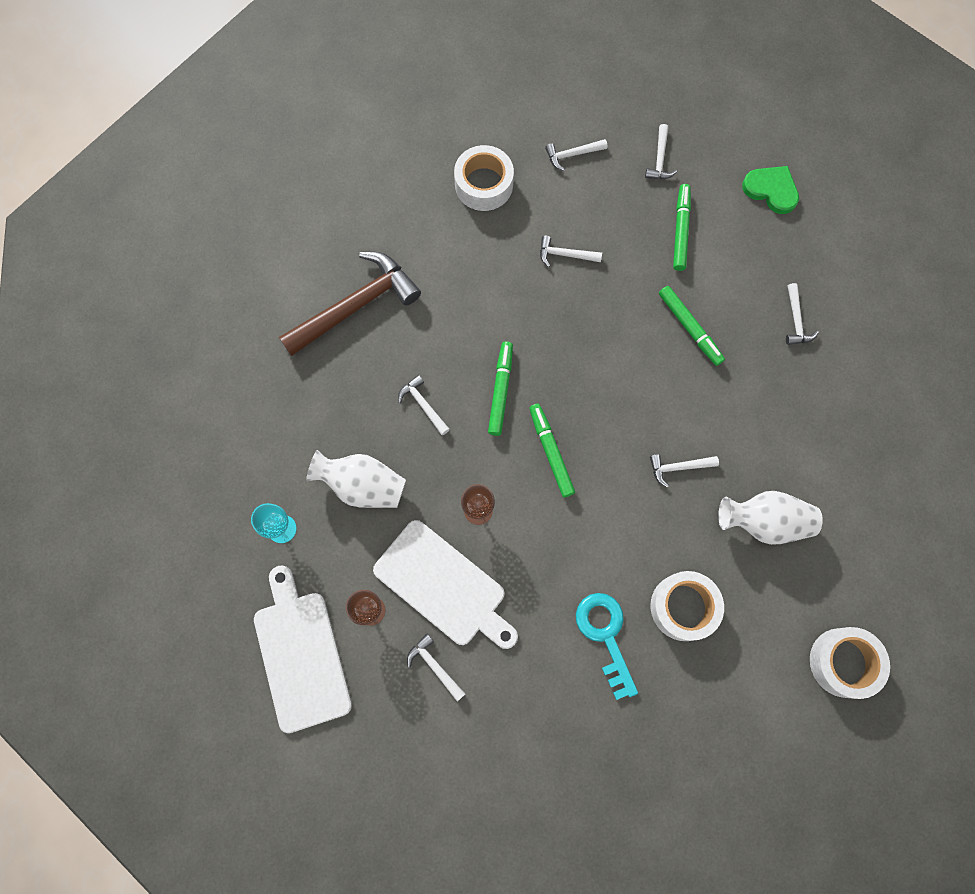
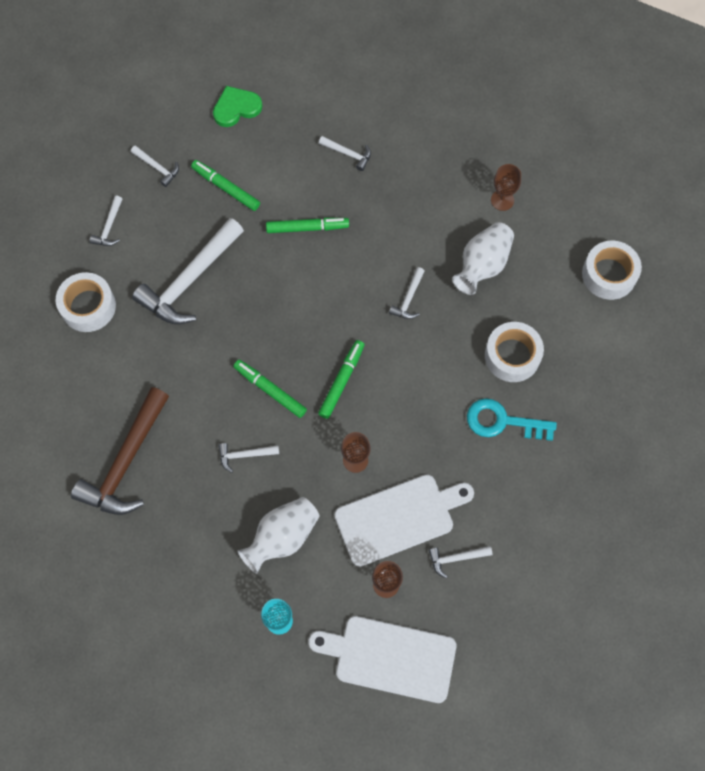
camera: 60 degrees left, 5 degrees down
brown hammer [279,252,421,356] -> brown hammer turned 150 degrees counterclockwise [71,387,169,515]
green marker [529,404,575,497] -> green marker turned 105 degrees clockwise [318,340,365,419]
white hammer [540,235,602,267] -> white hammer [132,218,244,324], size x2.25
none -> brown goblet [491,164,521,211]

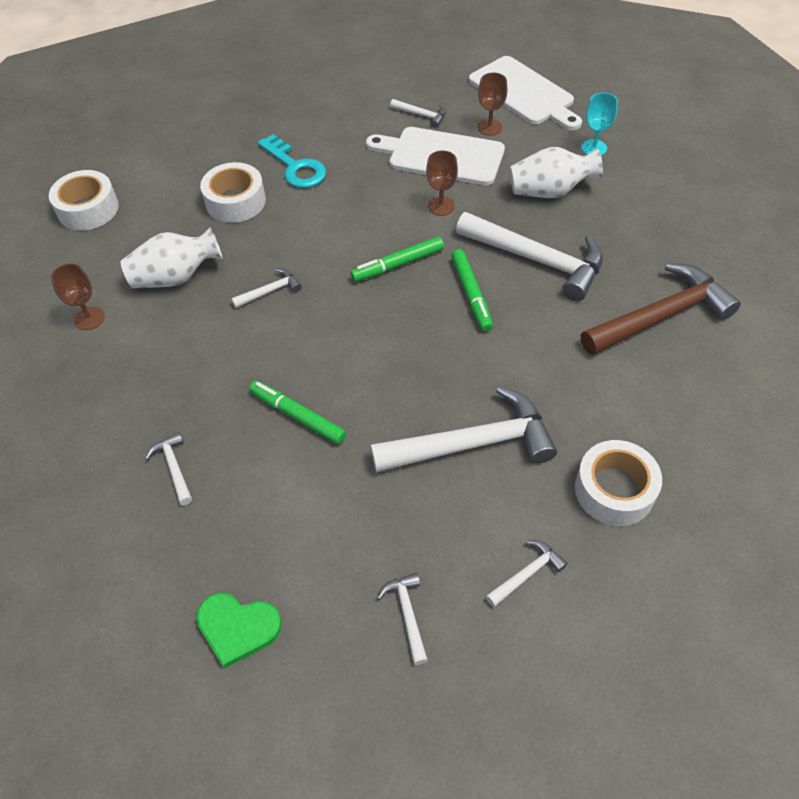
camera: 140 degrees left, 15 degrees down
green marker [191,160,260,211] -> none
white hammer [218,443,279,473] -> white hammer [456,212,603,301], size x2.25

